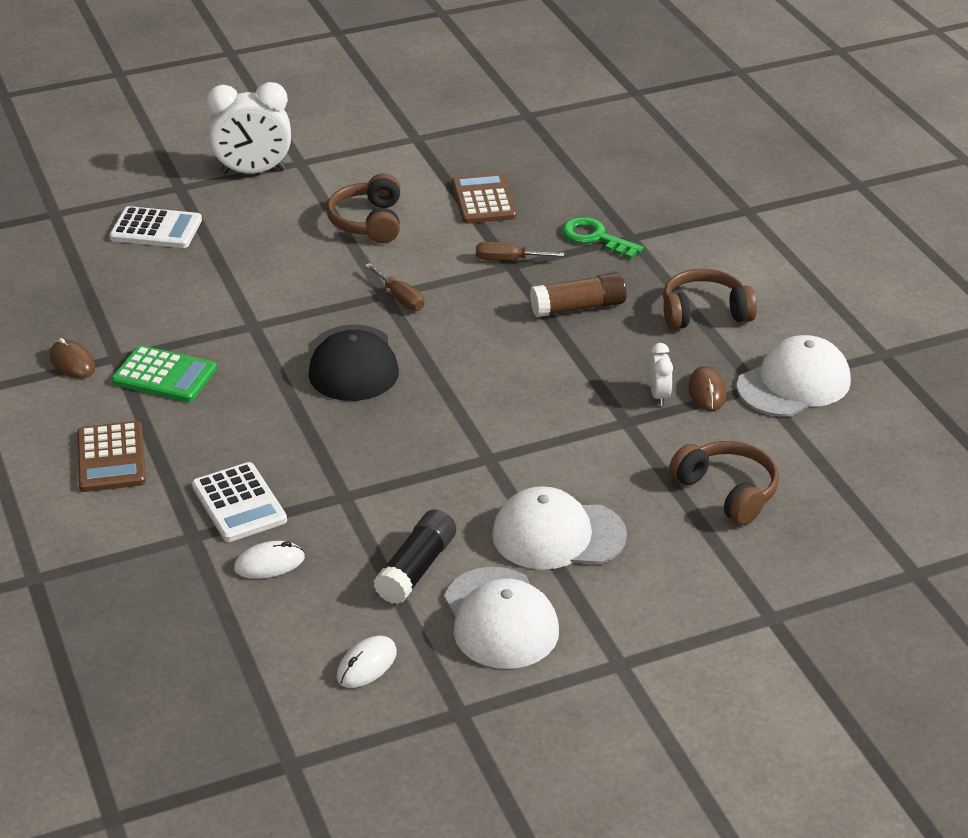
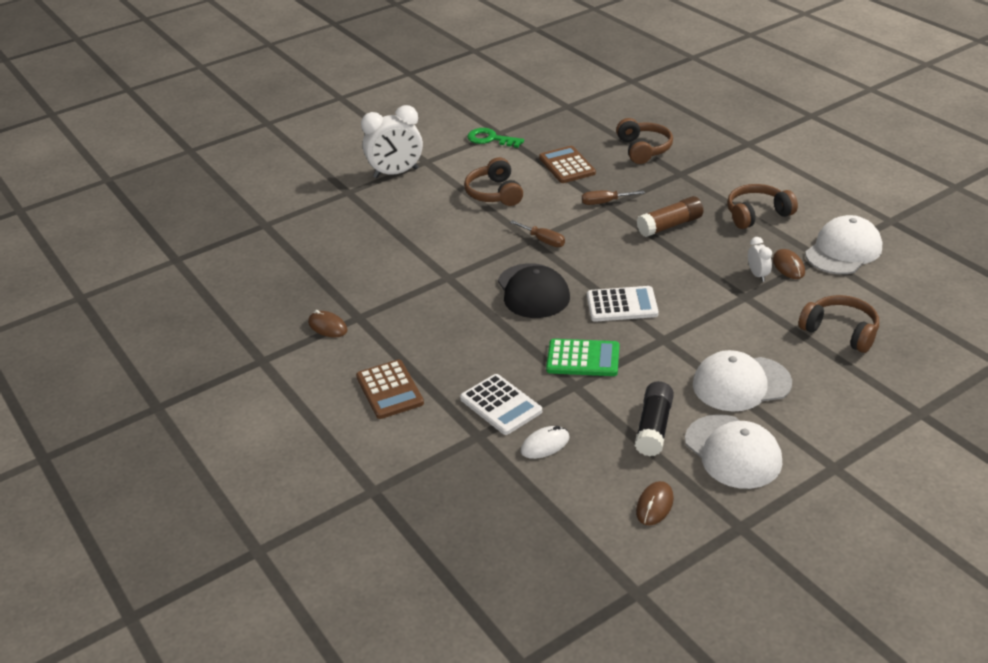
camera: 10 degrees left, 0 degrees up
white calculator [110,206,202,248] -> white calculator moved to [587,286,659,322]
green calculator [112,345,217,402] -> green calculator moved to [546,339,619,376]
white mouse [336,636,397,688] -> brown mouse [636,481,674,526]
green key [562,217,644,259] -> green key moved to [467,128,524,148]
none -> brown headphones [616,118,673,164]

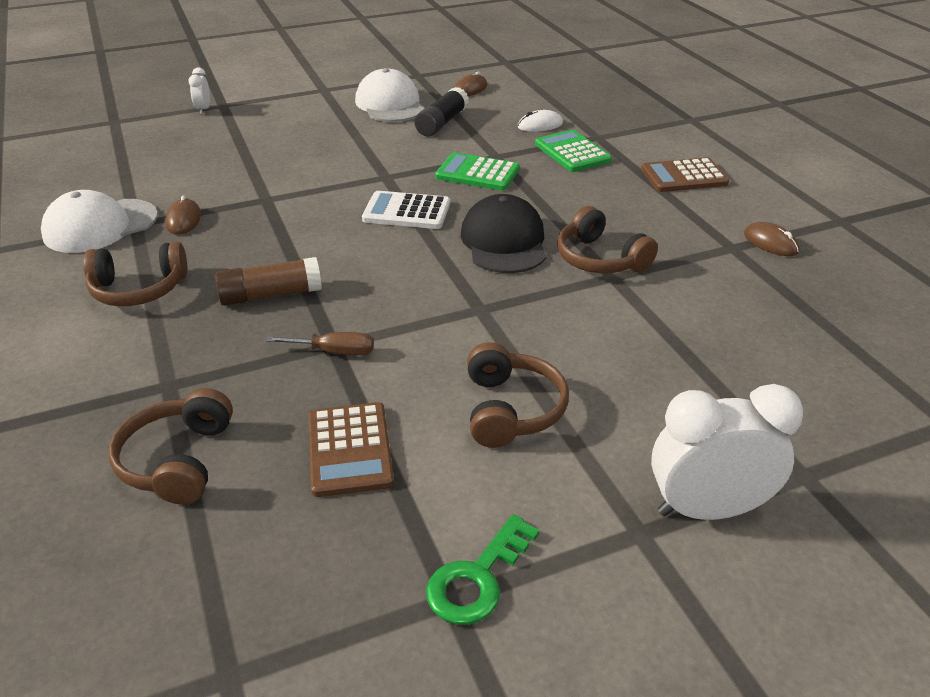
camera: 170 degrees left, 0 degrees up
brown calculator [356,360,424,419] -> brown calculator turned 90 degrees counterclockwise [641,157,729,192]
white calculator [460,374,542,435] -> green calculator [535,130,612,172]
green key [467,128,524,148] -> green key turned 90 degrees clockwise [426,514,539,625]
brown screwdriver [510,220,565,247] -> none
white cap [693,350,792,411] -> none
white clock [748,237,772,282] -> white clock moved to [189,68,210,114]
brown headphones [798,295,879,353] -> brown headphones moved to [557,206,658,273]

